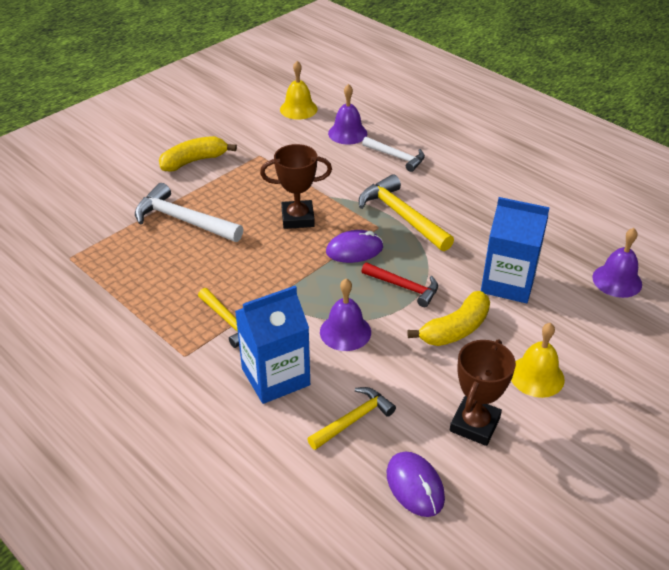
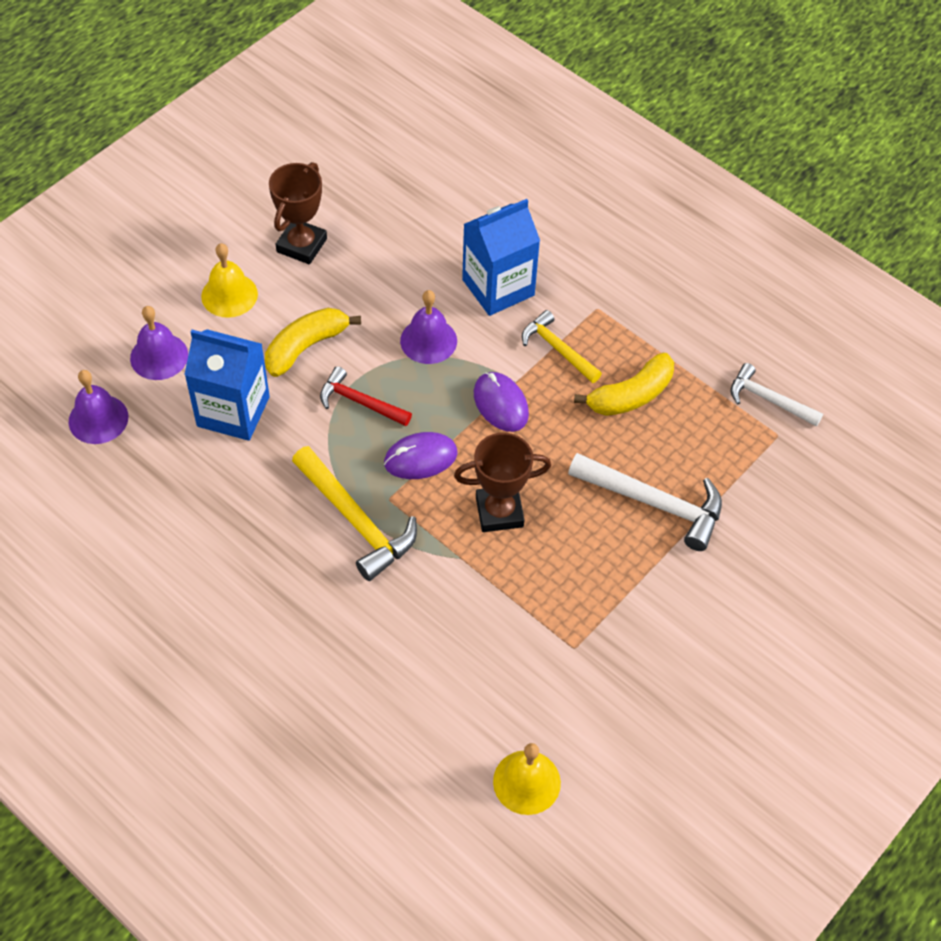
camera: 175 degrees right, 15 degrees up
yellow banana [159,136,237,172] -> yellow banana moved to [574,353,674,416]
yellow hammer [307,387,396,450] -> none
purple bell [328,84,367,144] -> purple bell moved to [130,306,188,380]
white hammer [362,137,425,172] -> white hammer moved to [731,363,823,427]
purple mouse [387,452,445,517] -> purple mouse moved to [474,372,529,432]

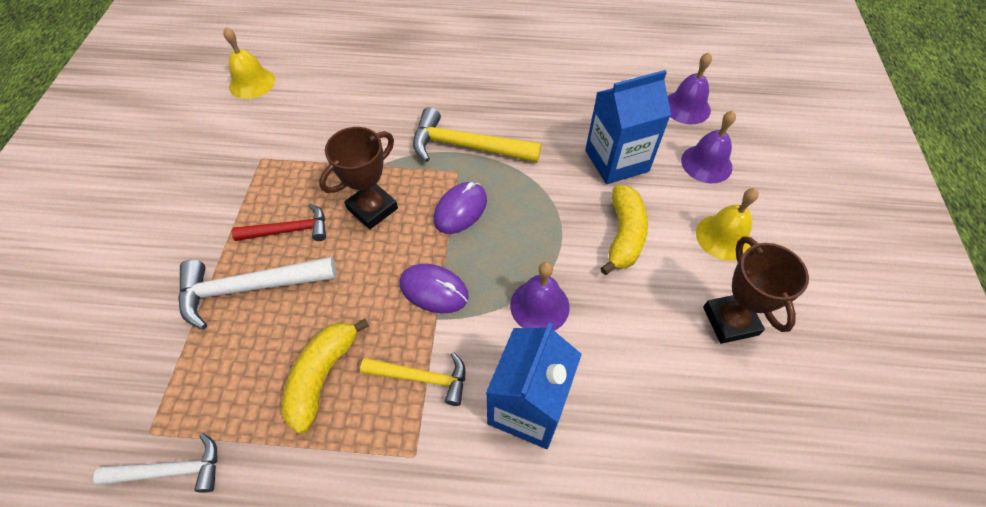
camera: 145 degrees right, 0 degrees up
red hammer [320,366,412,426] -> red hammer moved to [232,203,326,241]

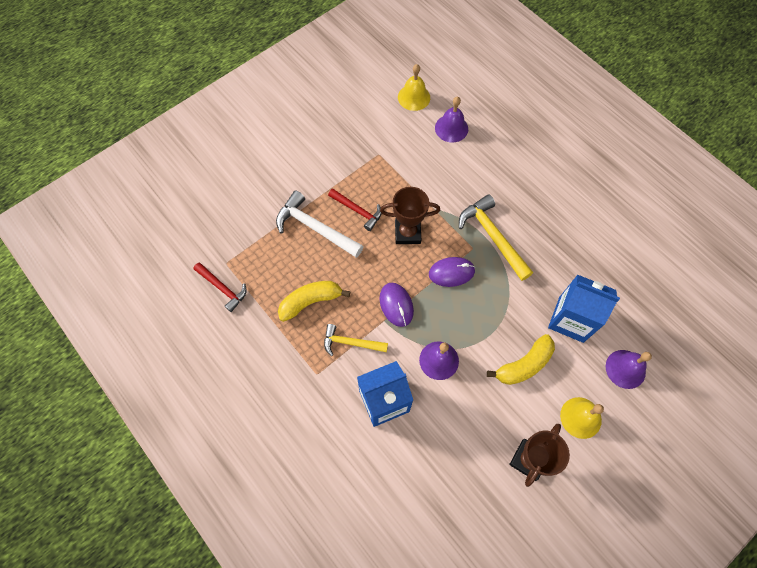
camera: 45 degrees right, 10 degrees up
white hammer [93,433,217,492] -> red hammer [194,263,247,312]
yellow hammer [360,352,465,406] -> yellow hammer turned 135 degrees clockwise [324,324,388,356]
purple bell [668,52,712,124] -> purple bell moved to [435,97,468,143]

